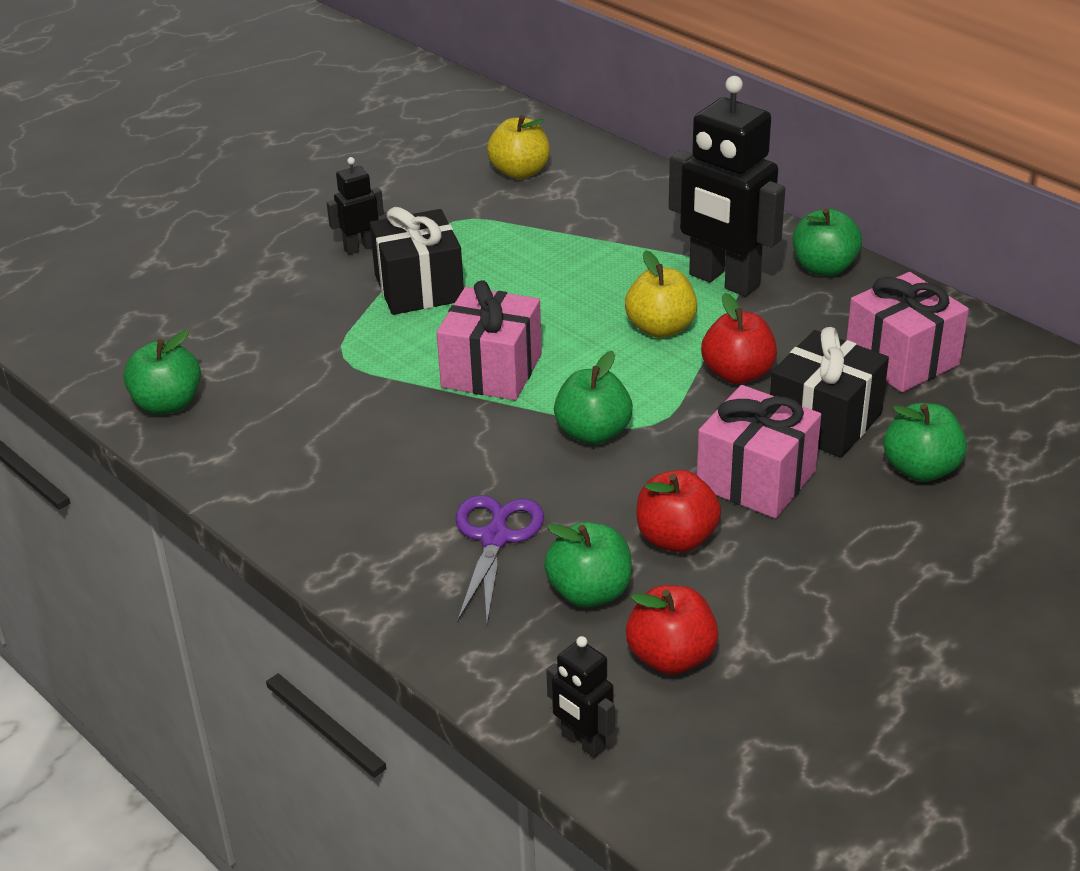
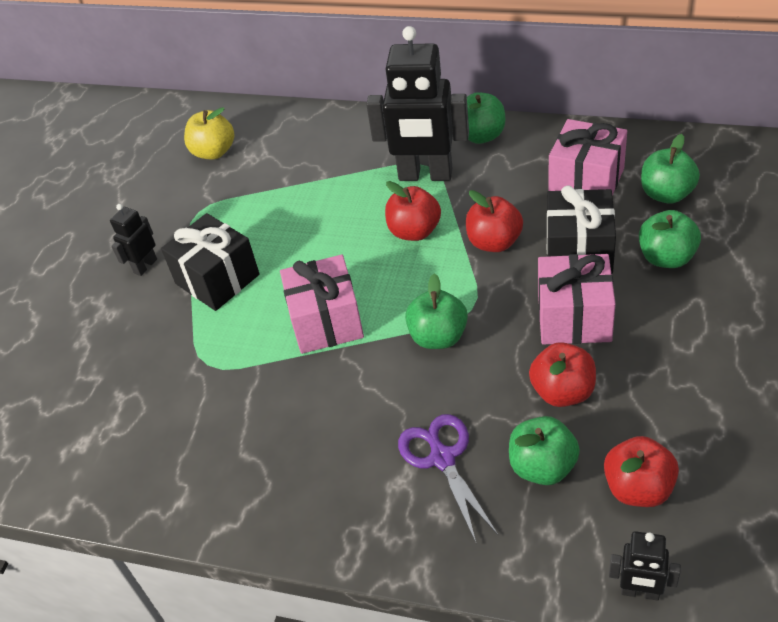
camera: 25 degrees left, 10 degrees up
green apple [123,330,201,415] -> green apple moved to [641,134,700,204]
yellow apple [625,250,698,338] -> red apple [385,181,441,241]

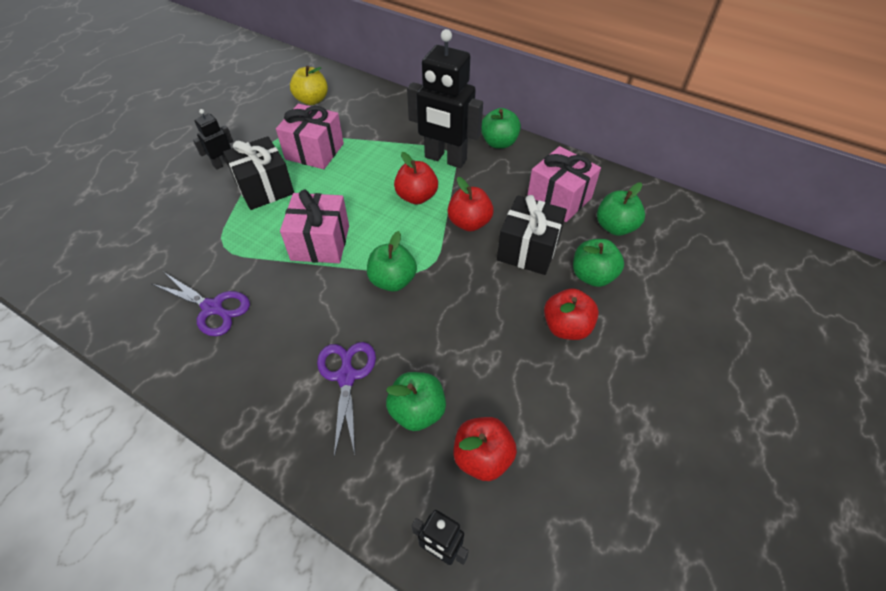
camera: 10 degrees right, 5 degrees up
red apple [529,342,596,407] -> red apple moved to [544,288,599,340]
pink gift [538,254,616,344] -> pink gift moved to [276,104,344,169]
none -> purple scissors [152,272,250,336]

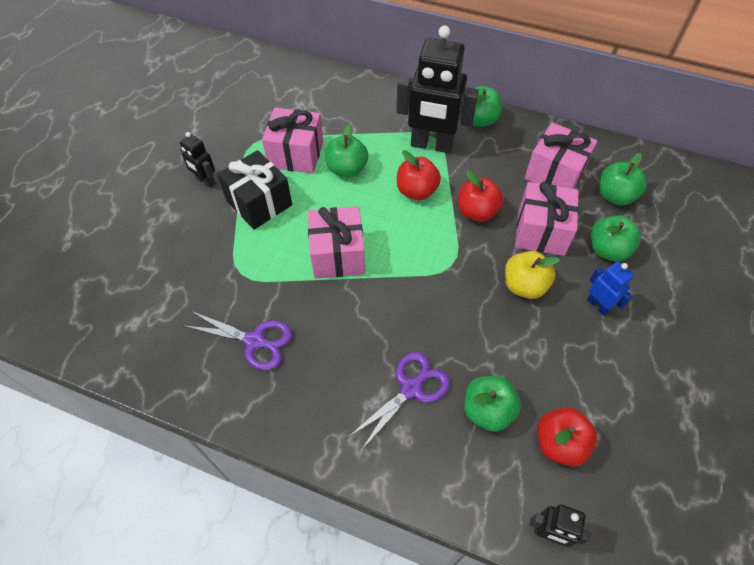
camera: 10 degrees left, 5 degrees up
black robot [193,109,233,170] -> black robot turned 90 degrees counterclockwise [180,132,215,188]
yellow apple [290,66,328,105] -> yellow apple moved to [505,251,560,299]
purple scissors [317,342,376,456] -> purple scissors turned 60 degrees clockwise [347,352,450,451]
green apple [367,231,417,292] -> green apple moved to [325,123,368,177]
black gift [497,195,567,275] -> pink gift [515,181,579,256]
red apple [544,288,599,340] -> blue robot [587,262,634,316]

